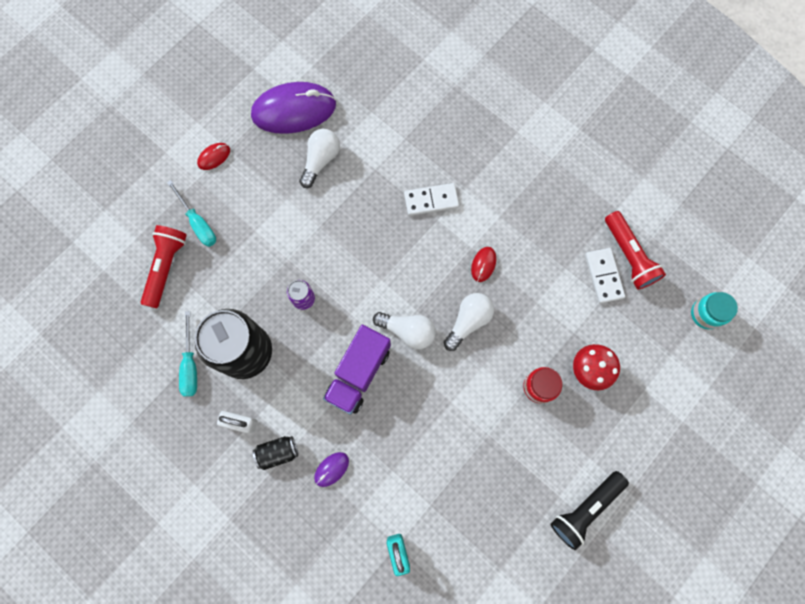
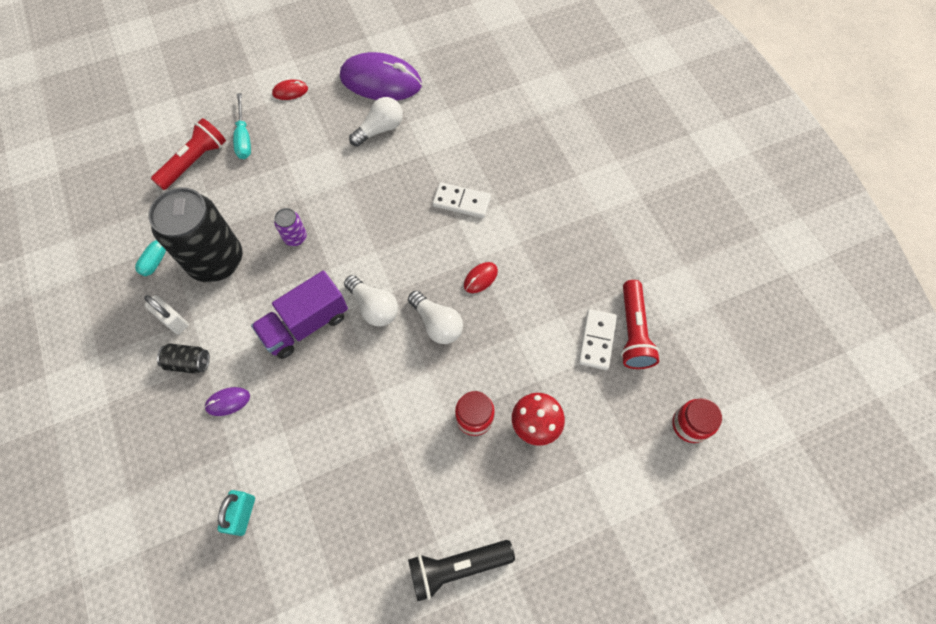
camera: 25 degrees right, 10 degrees down
white light bulb [444,293,494,351] -> white light bulb turned 75 degrees clockwise [408,291,463,344]
turquoise jar [691,292,738,329] -> red jar [672,398,722,443]

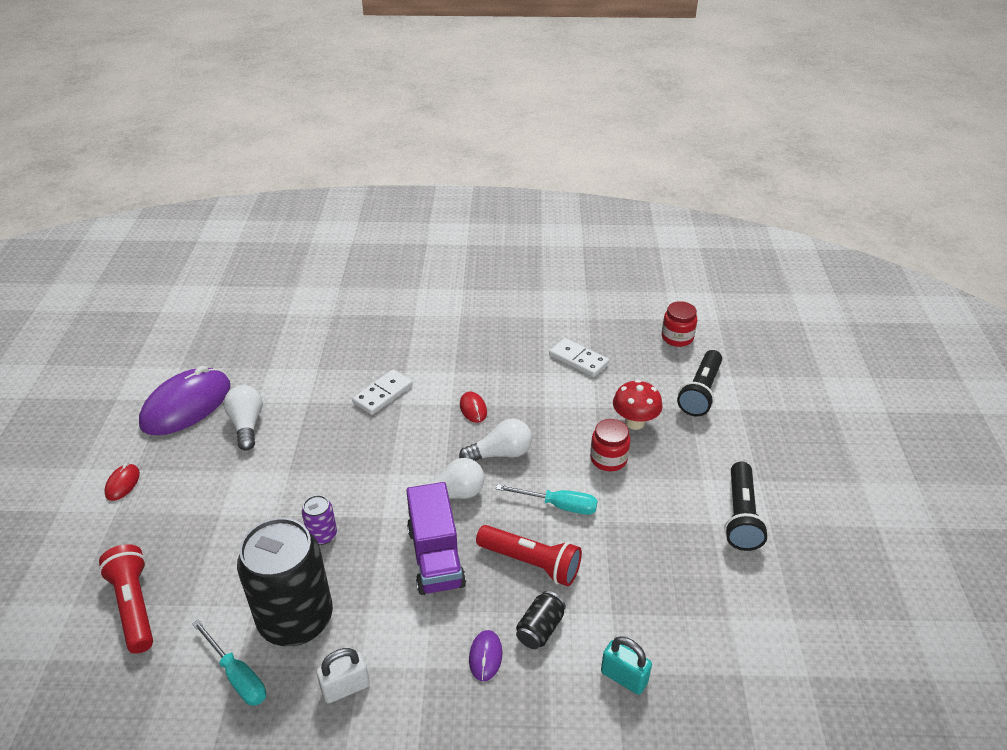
camera: 65 degrees left, 25 degrees down
black can [157,343,210,374] -> black can moved to [516,591,566,649]
turquoise screwdriver [233,93,251,159] -> turquoise screwdriver moved to [496,484,598,515]
red flashlight [621,280,660,369] -> red flashlight moved to [476,525,582,586]
none -> black flashlight [677,350,722,416]

